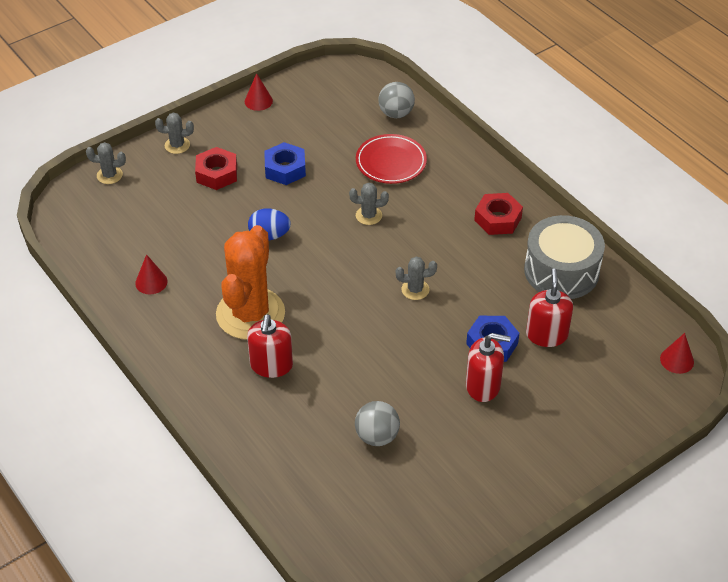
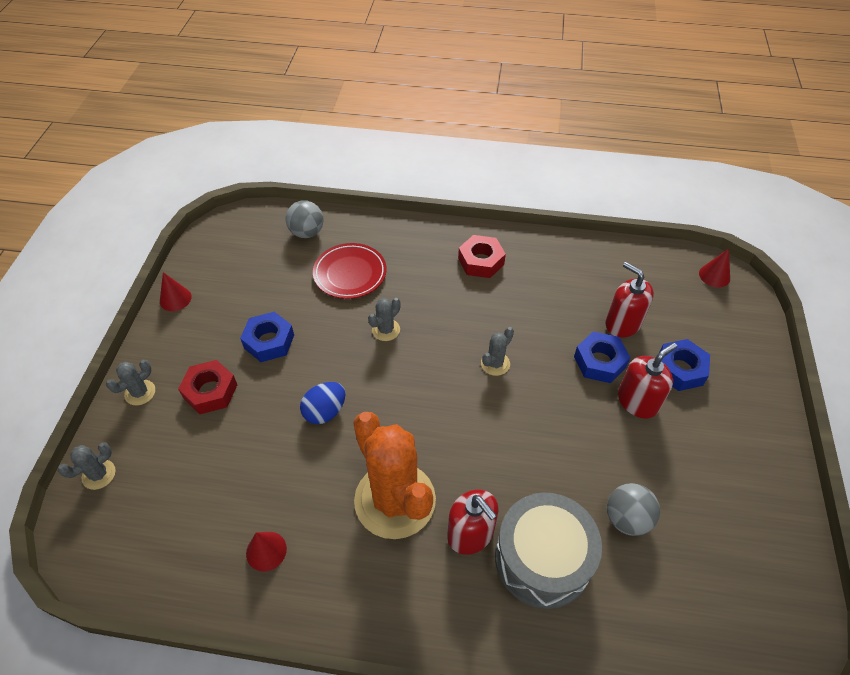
camera: 45 degrees left, 5 degrees up
grey drum [524,215,605,299] -> grey drum moved to [495,493,602,609]
none -> blue nut [660,339,710,391]

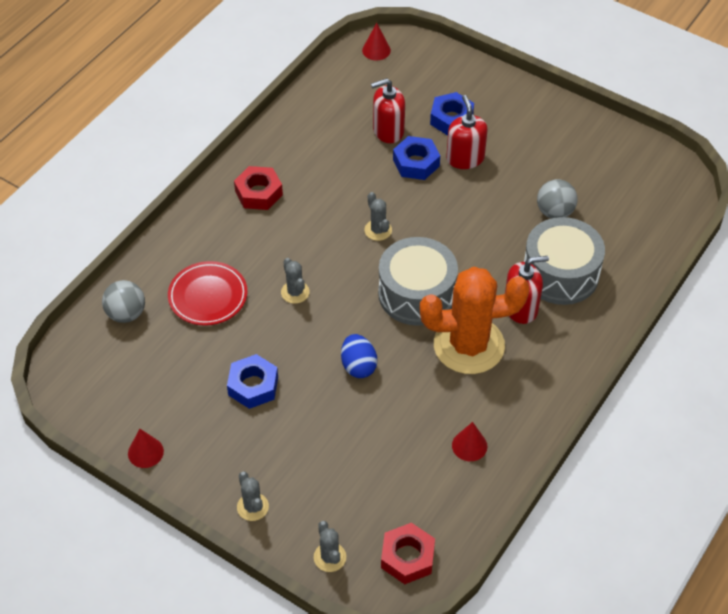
camera: 65 degrees left, 0 degrees up
red nut [178,360,237,414] -> red nut moved to [381,523,435,584]
none -> grey drum [378,237,458,326]

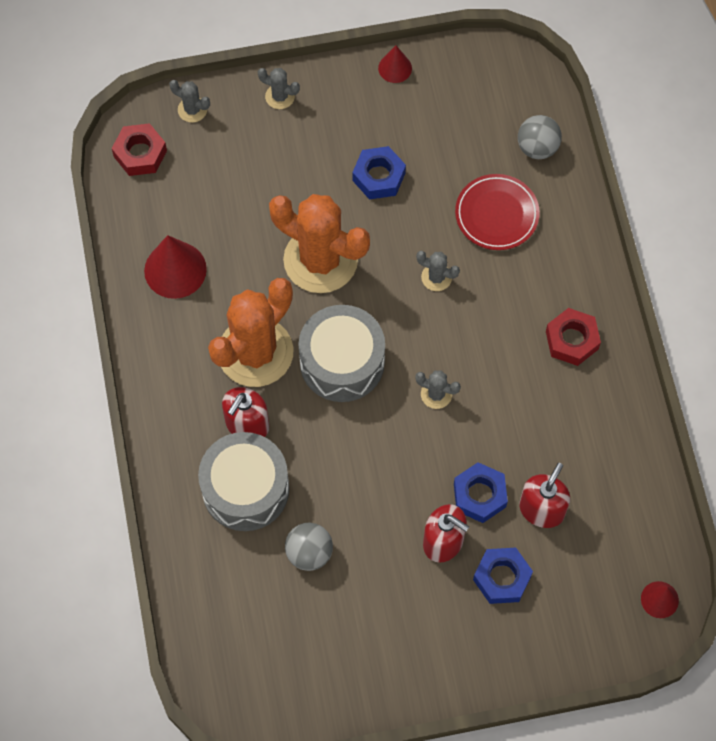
camera: 135 degrees right, 15 degrees up
blue egg [341,334,377,378] -> orange cactus [269,194,370,293]
red cone [452,422,487,461] -> red cone [144,235,207,299], size x1.76

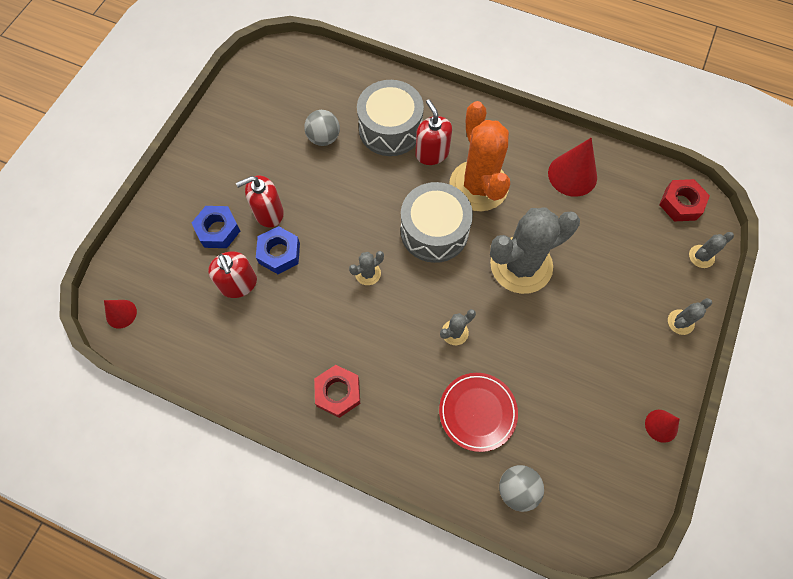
camera: 125 degrees right, 0 degrees up
orange cactus [269,194,370,293] -> grey cactus [490,207,580,294]
blue nut [352,146,406,200] -> none

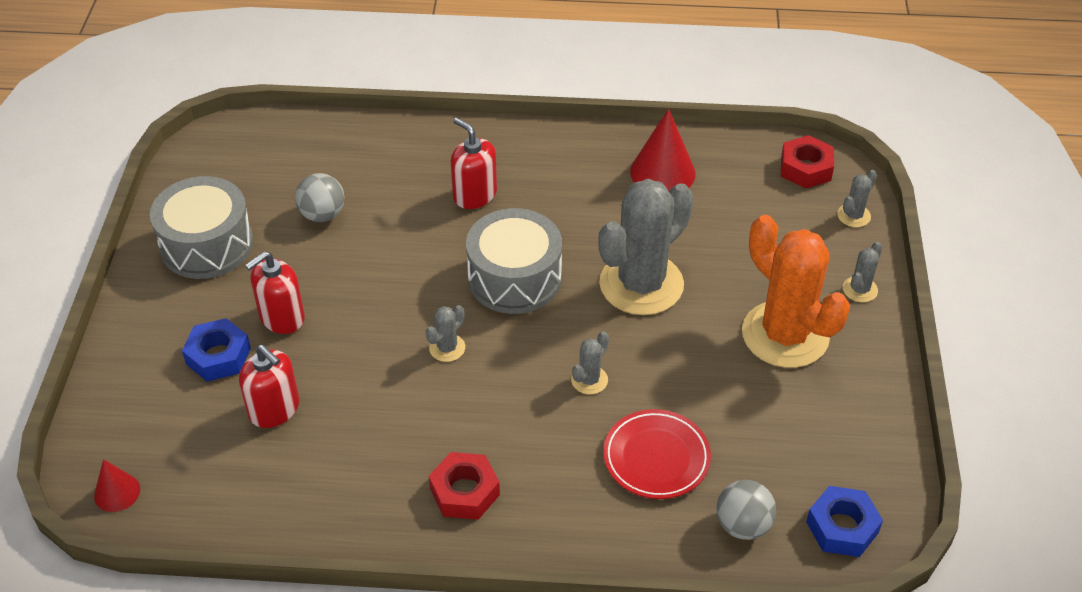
camera: 20 degrees left, 20 degrees down
blue nut [256,226,300,274] -> blue nut moved to [806,486,883,557]
grey drum [357,80,424,156] -> grey drum moved to [150,176,253,279]
orange cactus [449,101,510,211] -> orange cactus moved to [742,215,850,368]
red cone [645,410,680,443] -> none

